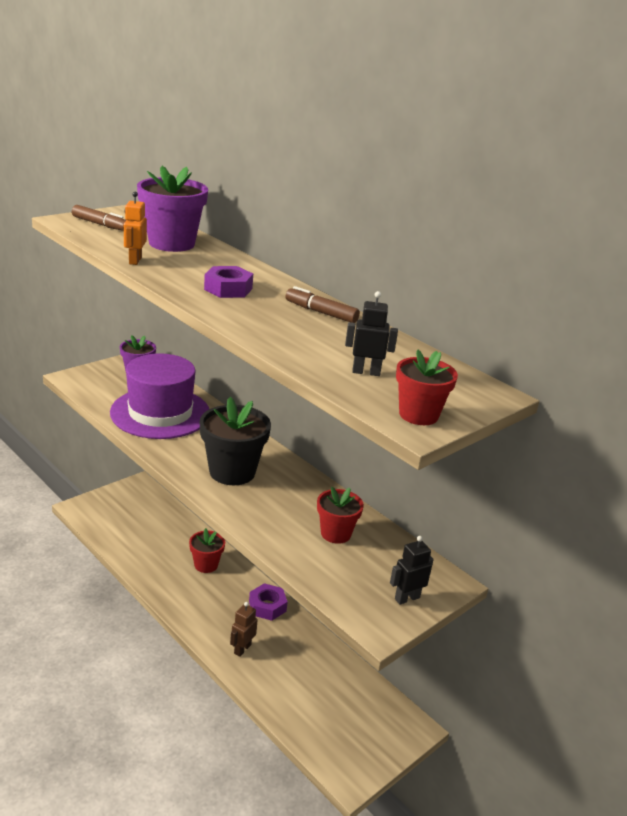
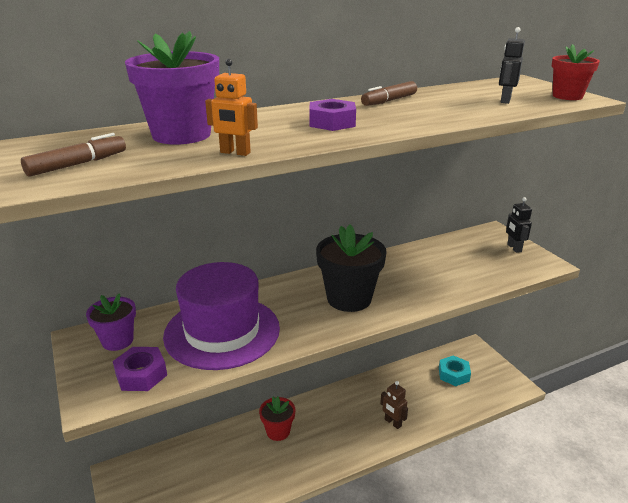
camera: 70 degrees left, 0 degrees up
purple nut [249,583,288,621] -> purple nut moved to [113,347,167,391]
red flower pot [317,487,364,544] -> none
none -> turquoise nut [439,355,471,386]

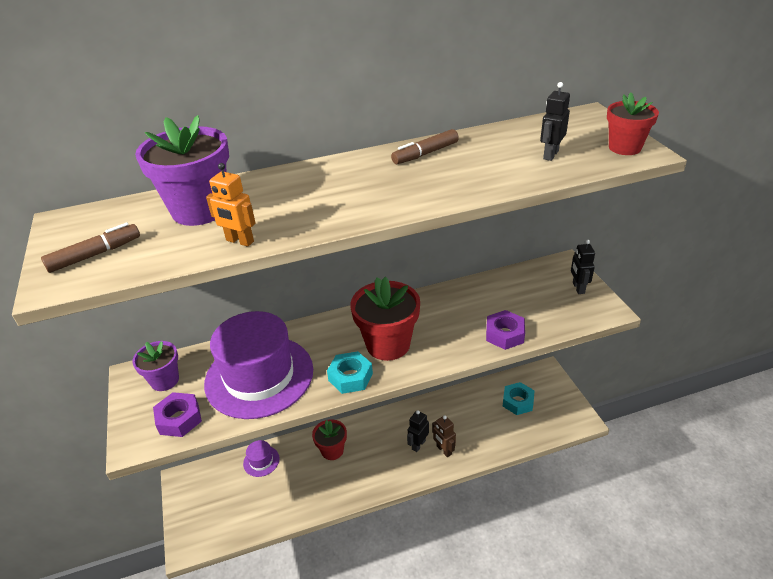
camera: 10 degrees right, 10 degrees up
purple nut [309,99,356,131] -> purple nut moved to [486,310,525,350]
black flower pot [316,224,387,312] -> red flower pot [350,277,420,361]
none -> purple hat [243,440,280,477]
none -> turquoise nut [327,351,373,394]
none -> black robot [407,410,429,452]

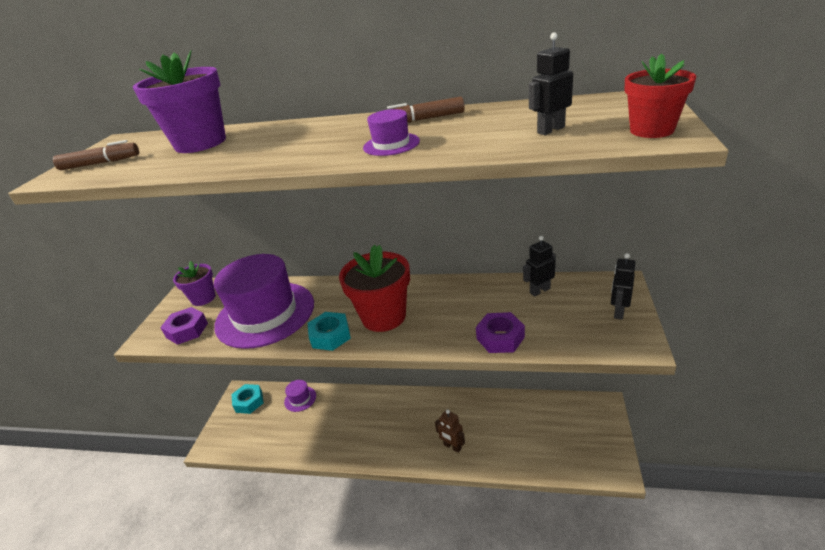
camera: 30 degrees right, 5 degrees down
orange robot [206,163,256,247] -> none
red flower pot [312,419,347,460] -> none
black robot [407,410,429,452] -> black robot moved to [523,236,556,296]
brown robot [432,415,456,457] -> brown robot turned 45 degrees counterclockwise [435,409,465,453]
turquoise nut [503,382,534,415] -> turquoise nut moved to [232,384,264,414]
none -> purple hat [363,109,420,156]

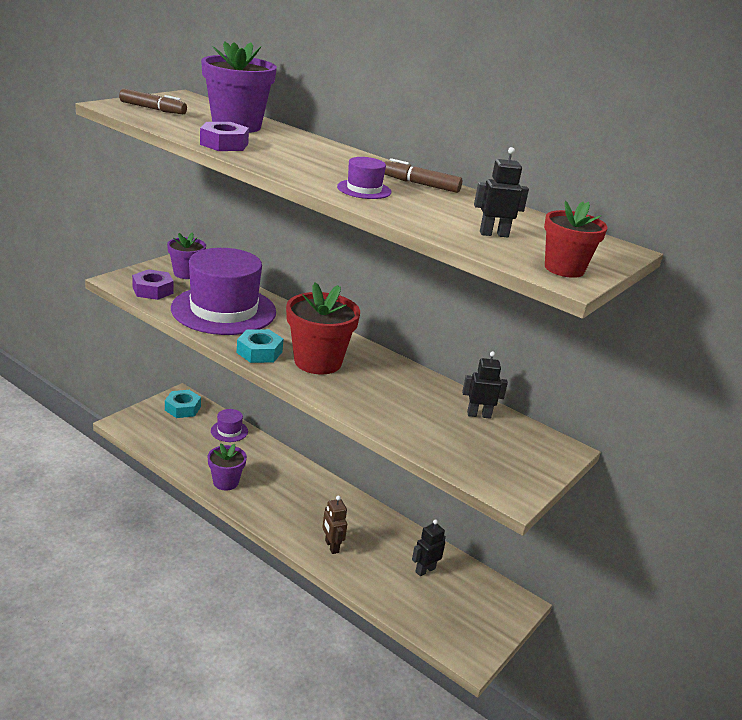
camera: 20 degrees right, 5 degrees down
purple nut [476,312,525,353] -> purple nut moved to [200,122,249,151]
black robot [611,253,636,320] -> black robot moved to [412,519,446,576]
none -> purple flower pot [208,444,247,490]

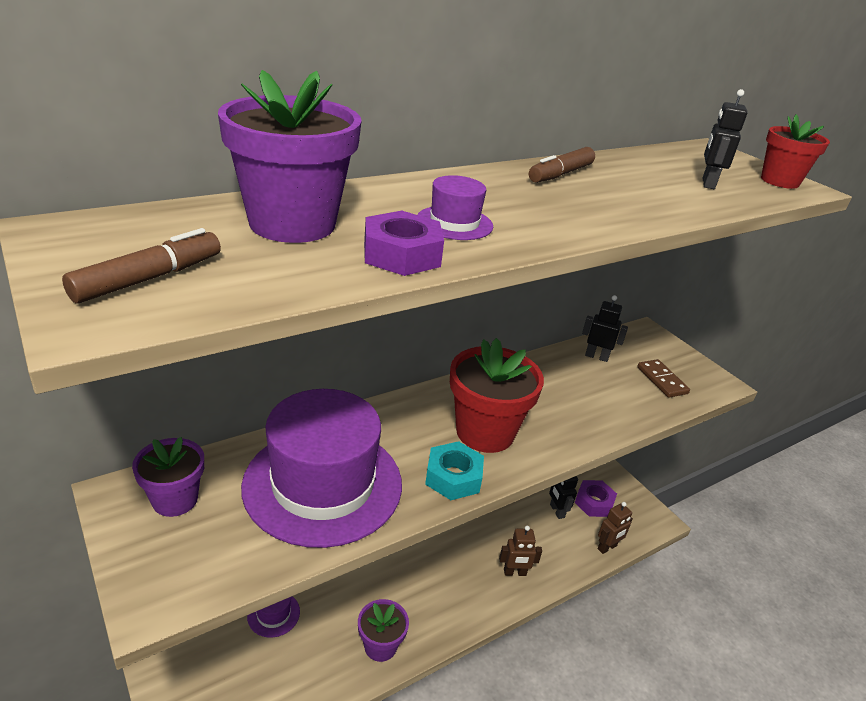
camera: 70 degrees left, 5 degrees up
purple nut [132,269,174,300] -> purple nut moved to [575,480,617,517]
turquoise nut [165,390,201,418] -> none
purple hat [337,157,392,199] -> purple hat moved to [417,175,493,240]
black robot [462,351,508,419] -> black robot turned 90 degrees clockwise [582,295,628,362]
none -> brown robot [598,502,633,554]
none -> brown domino [637,359,690,398]

